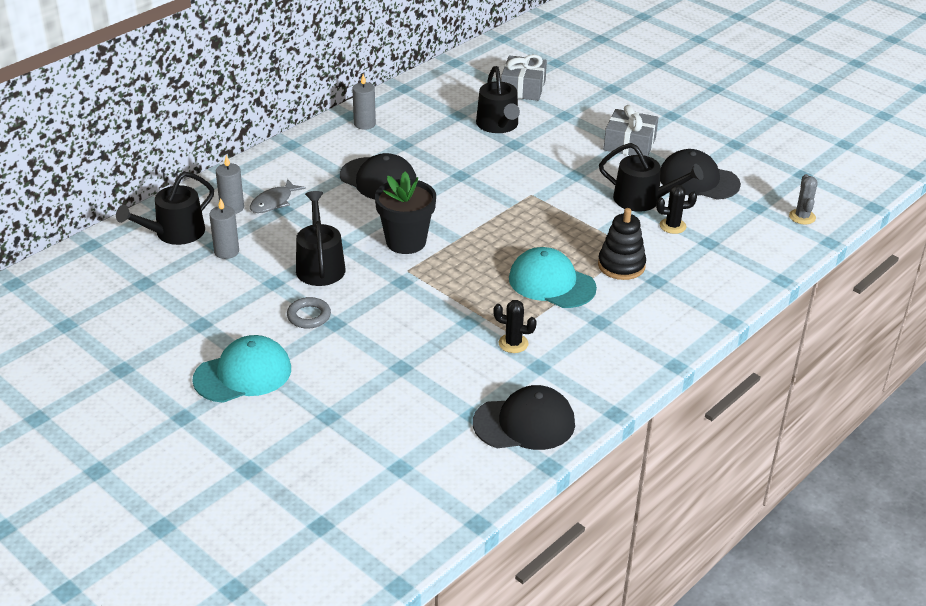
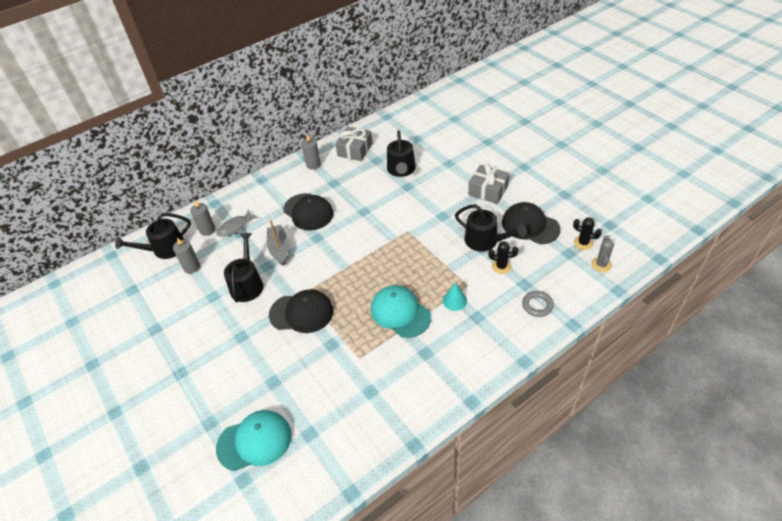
camera: 15 degrees right, 10 degrees up
turquoise cap [192,335,291,403] -> turquoise cap moved to [216,410,292,471]
grey ring [287,297,331,329] -> grey ring moved to [522,291,554,317]
black flower pot [375,172,436,254] -> none
black cap [473,385,575,450] -> black cap moved to [269,290,333,333]
black cactus [493,300,537,353] -> black cactus moved to [573,217,602,250]
grey gift [501,54,547,101] -> grey gift moved to [335,126,373,161]
black stacking toy [598,208,646,280] -> turquoise cone [443,282,467,311]
none -> grey boat [267,220,289,266]

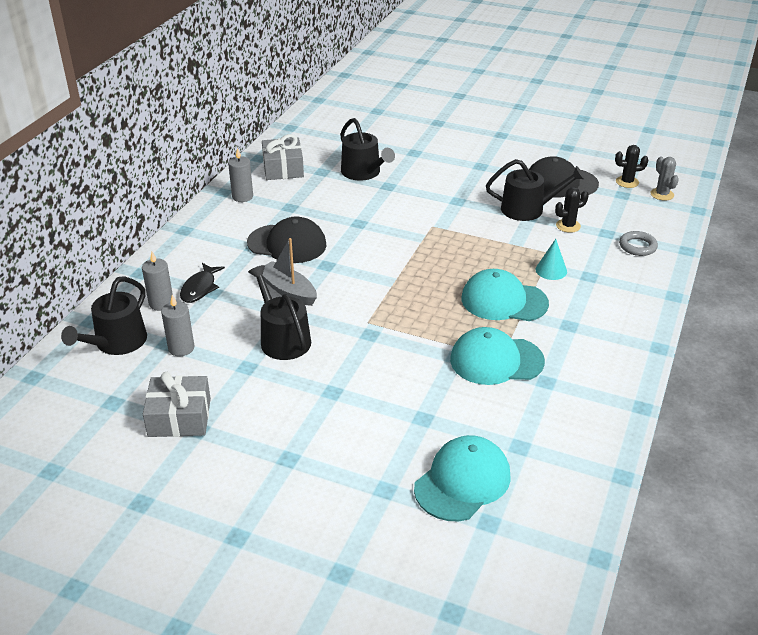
camera: 35 degrees left, 10 degrees down
grey fish [216,209,258,237] -> black fish [180,263,225,303]
black cap [269,290,333,333] -> none
grey gift [468,164,510,204] -> grey gift moved to [143,372,211,437]
none -> turquoise cap [450,327,545,385]

